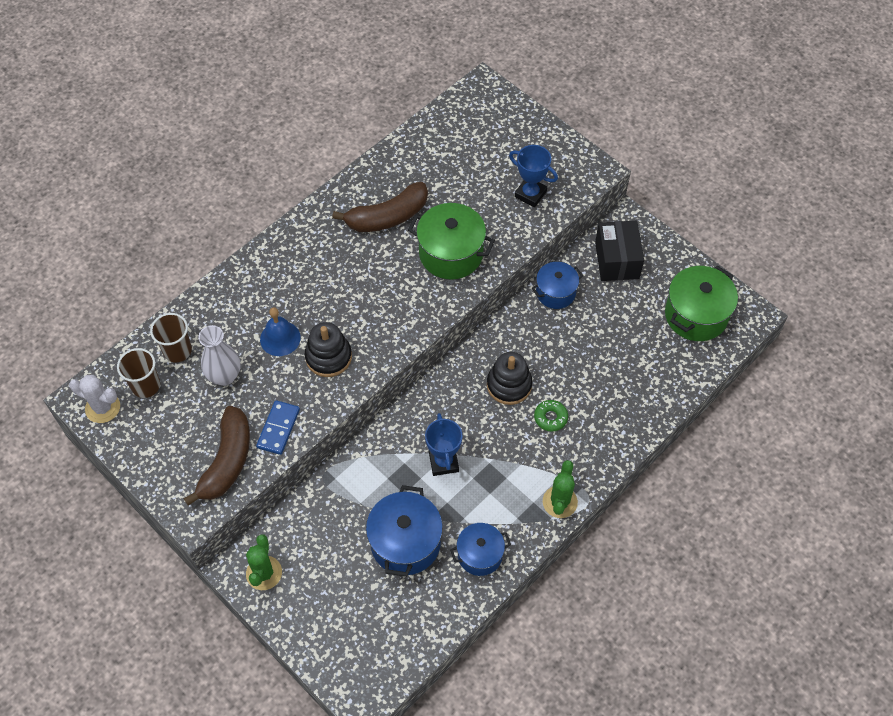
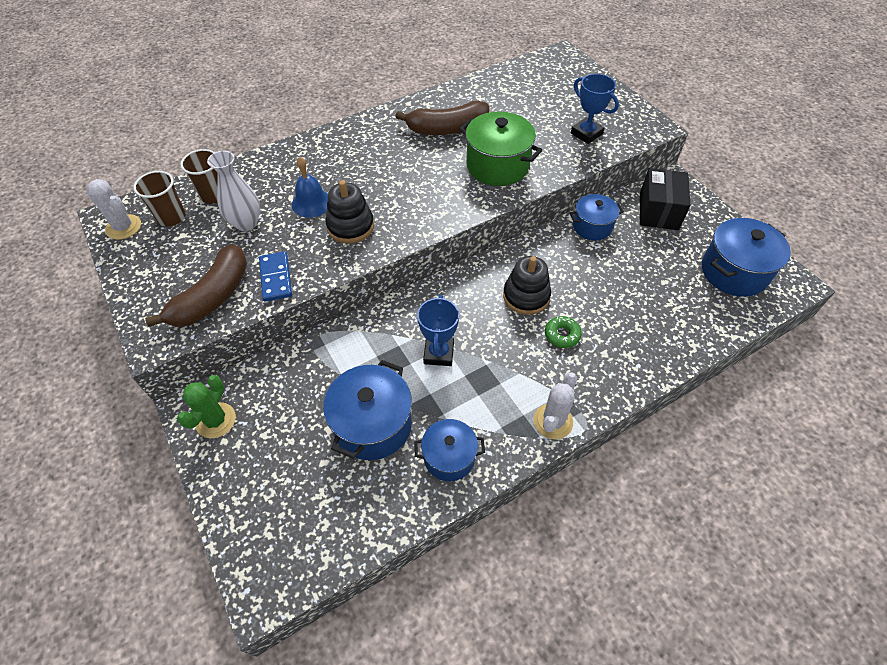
camera: 15 degrees right, 5 degrees down
blue domino [256,400,300,455] -> blue domino turned 45 degrees counterclockwise [259,252,292,302]
green cactus [543,460,578,518] -> white cactus [534,372,577,439]
green pot [665,265,738,341] -> blue pot [702,218,791,297]

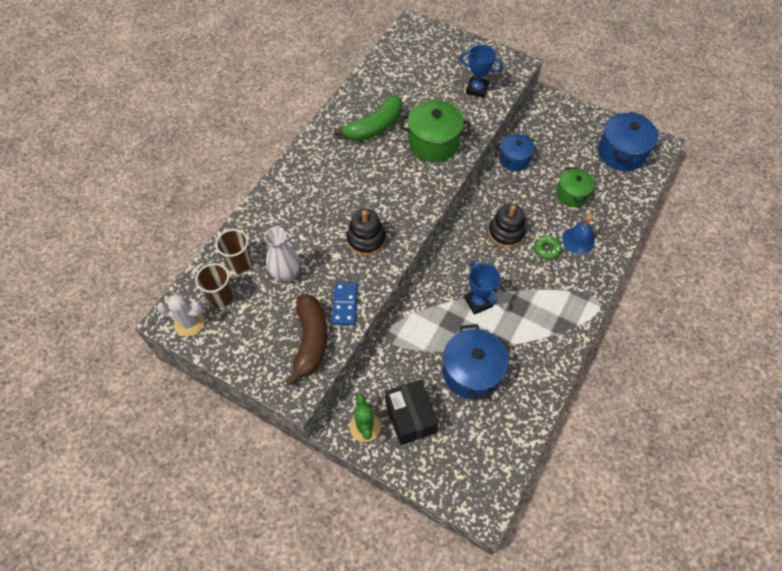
camera: 30 degrees left, 5 degrees up
blue domino [259,252,292,302] -> blue domino turned 45 degrees clockwise [332,282,358,325]
blue bell [292,157,328,217] -> blue bell moved to [562,214,595,254]
brown banana [395,101,489,135] -> green banana [334,94,402,141]
blue pot [414,419,485,481] -> none
white cactus [534,372,577,439] -> none
black box [640,168,690,230] -> black box moved to [385,379,438,445]
none -> green pot [556,167,595,207]

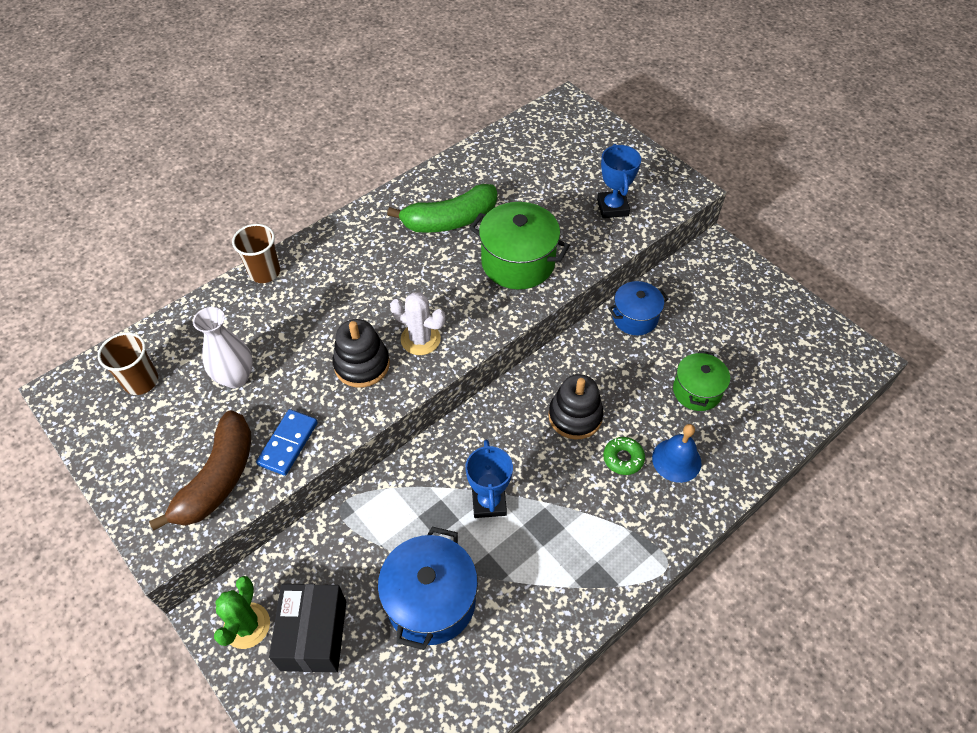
camera: 20 degrees right, 5 degrees down
white cactus [157,294,205,337] -> white cactus moved to [390,292,445,355]
brown cup [216,229,252,272] -> brown cup moved to [232,224,280,283]
blue trophy [460,45,503,98] -> blue trophy turned 45 degrees clockwise [597,144,641,218]
blue pot [598,112,658,171] -> none

